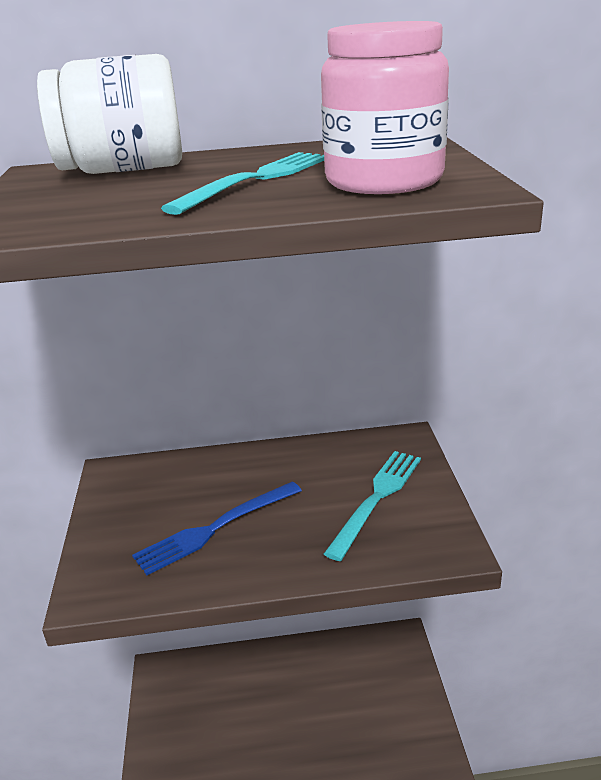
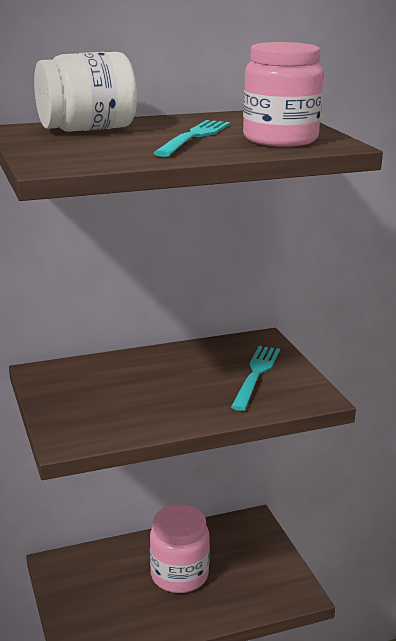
camera: 15 degrees left, 5 degrees down
blue fork [132,482,302,575] -> none
none -> pink jar [150,504,210,593]

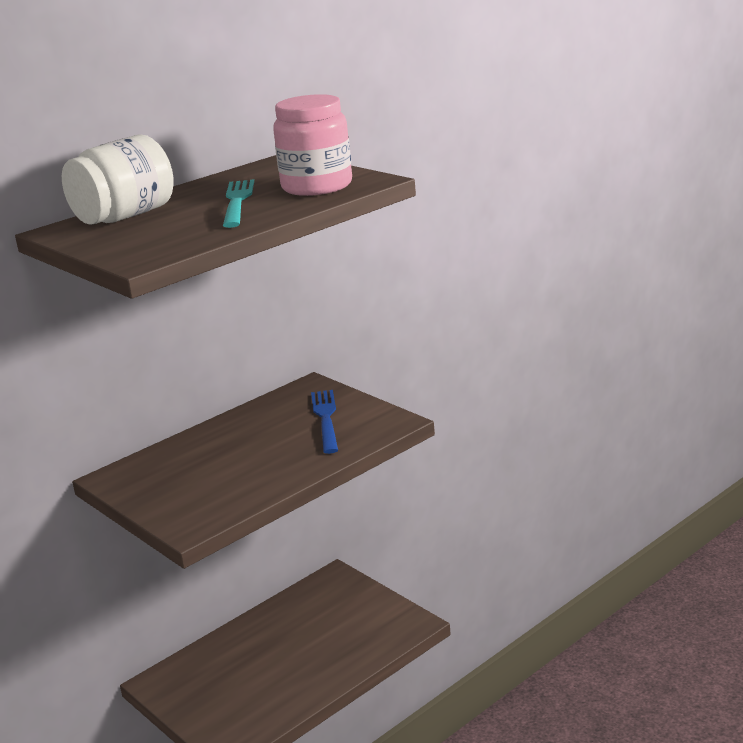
camera: 20 degrees left, 0 degrees up
pink jar [150,504,210,593] -> none
turquoise fork [231,346,280,411] -> blue fork [311,390,338,454]

